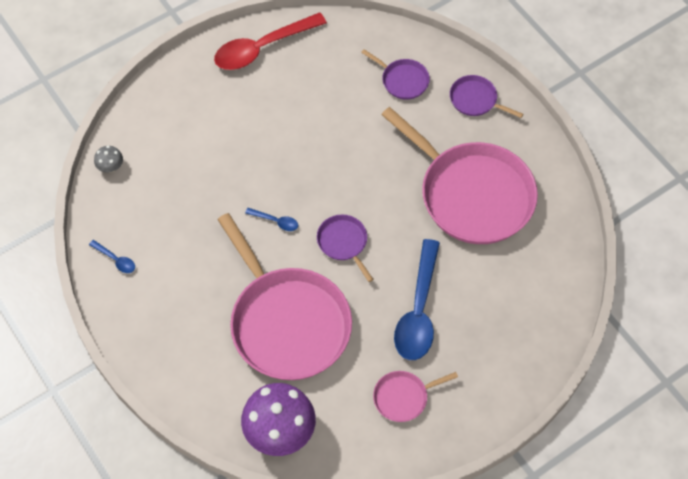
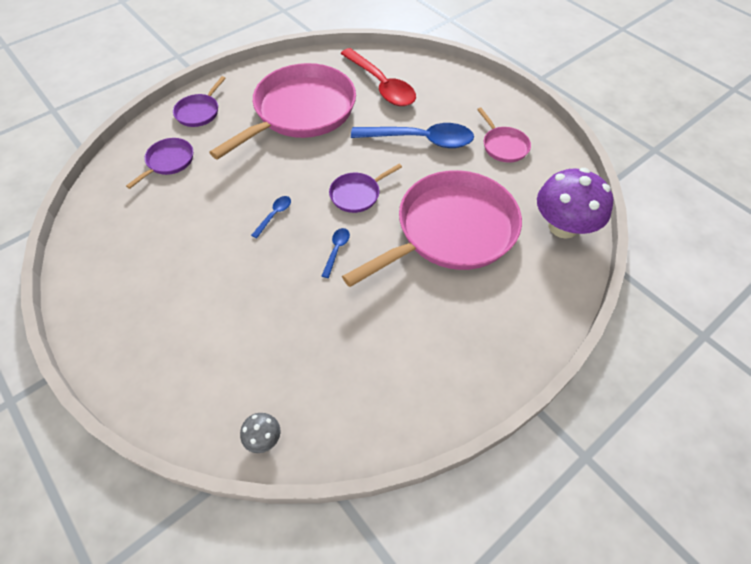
camera: 95 degrees left, 5 degrees down
blue spoon [89,240,135,273] -> blue spoon moved to [251,196,291,238]
red spoon [214,13,327,70] -> red spoon moved to [341,48,416,106]

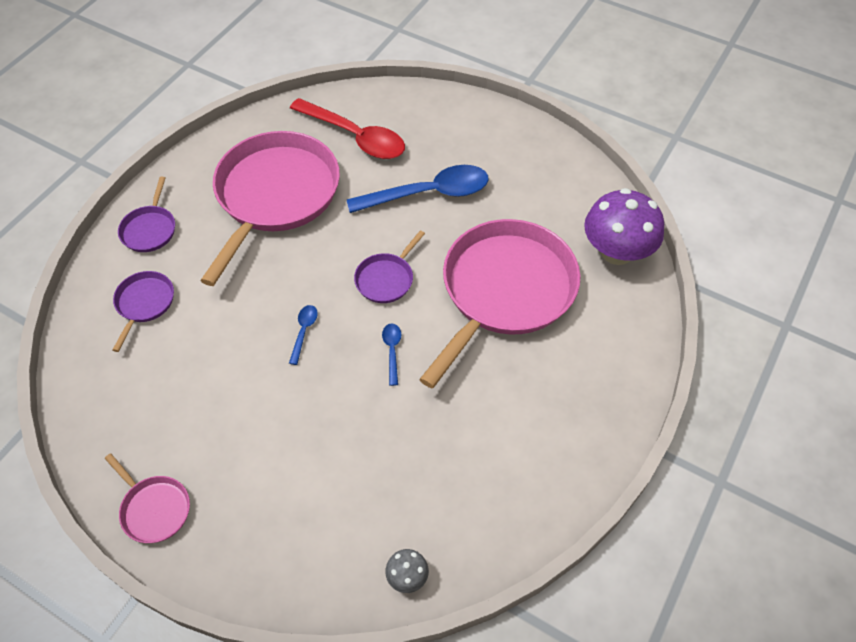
camera: 20 degrees left, 0 degrees up
pink pan [477,108,531,163] -> pink pan moved to [105,453,190,543]

